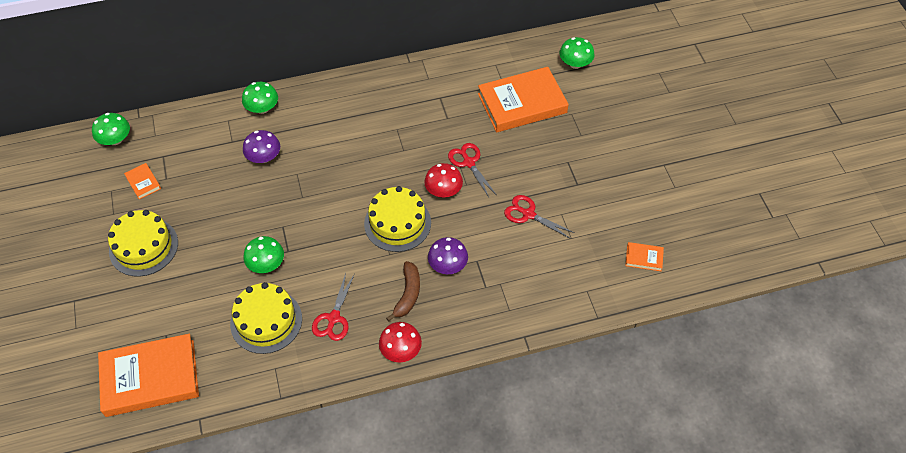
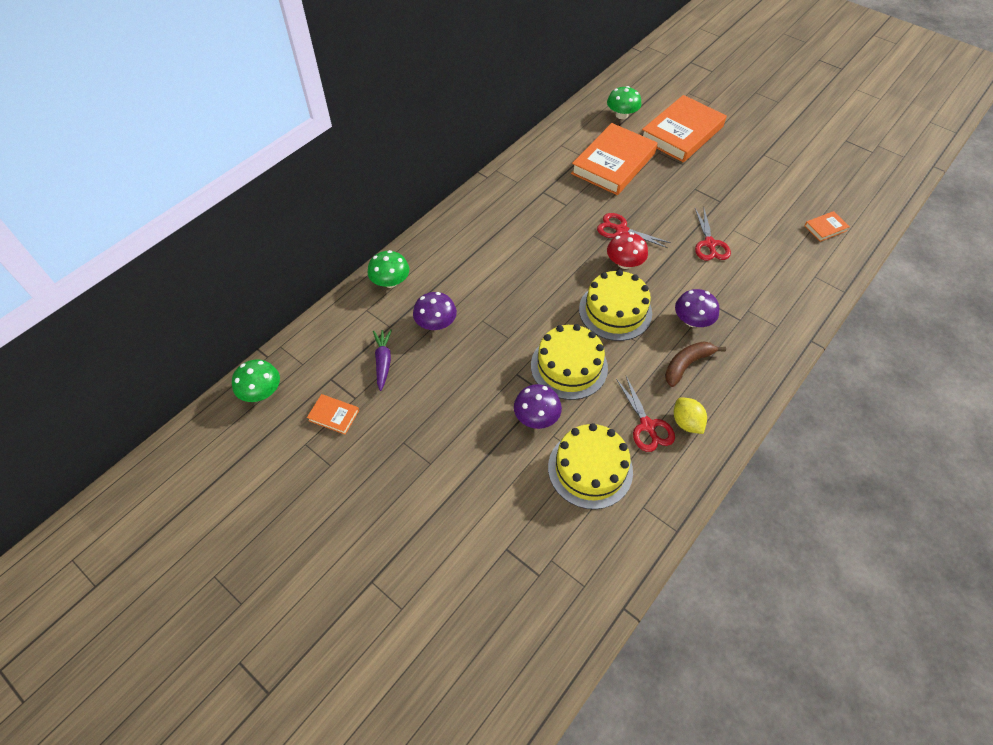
camera: 35 degrees left, 0 degrees up
orange book [98,334,199,417] -> orange book moved to [642,95,727,163]
yellow cake [108,210,178,277] -> yellow cake moved to [531,324,608,400]
green mushroom [243,236,284,273] -> purple mushroom [514,384,562,429]
red mushroom [379,322,422,362] -> none
brown banana [386,261,420,322] -> brown banana turned 105 degrees counterclockwise [665,341,726,387]
red scissors [504,195,575,239] -> red scissors turned 90 degrees counterclockwise [695,208,731,261]
none -> purple carrot [373,329,392,391]
none -> yellow lemon [674,398,707,434]

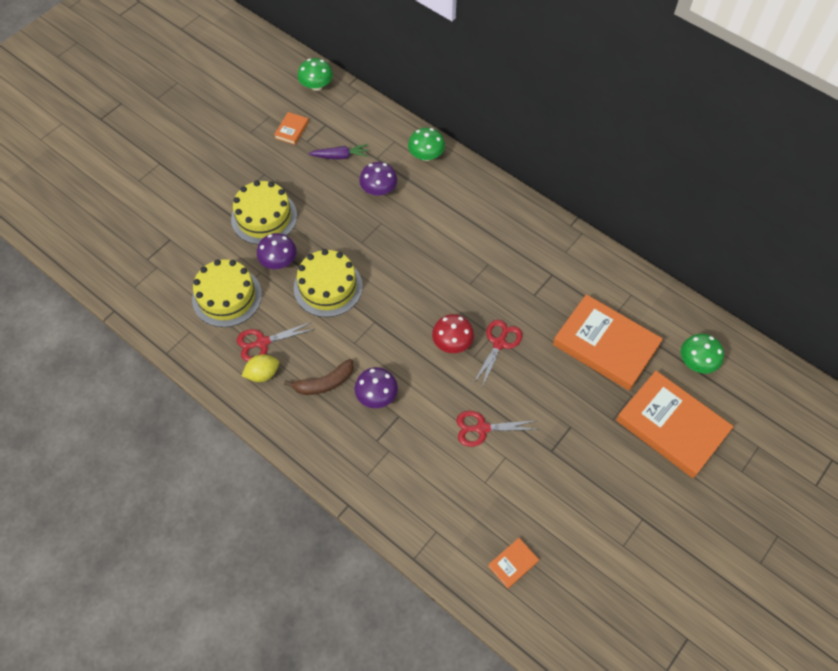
camera: 90 degrees right, 5 degrees up
yellow cake [579,270,652,341] -> yellow cake moved to [231,180,297,245]
brown banana [665,341,726,387] -> brown banana turned 105 degrees clockwise [284,359,354,395]
orange book [804,211,850,242] -> orange book turned 75 degrees clockwise [488,538,539,589]

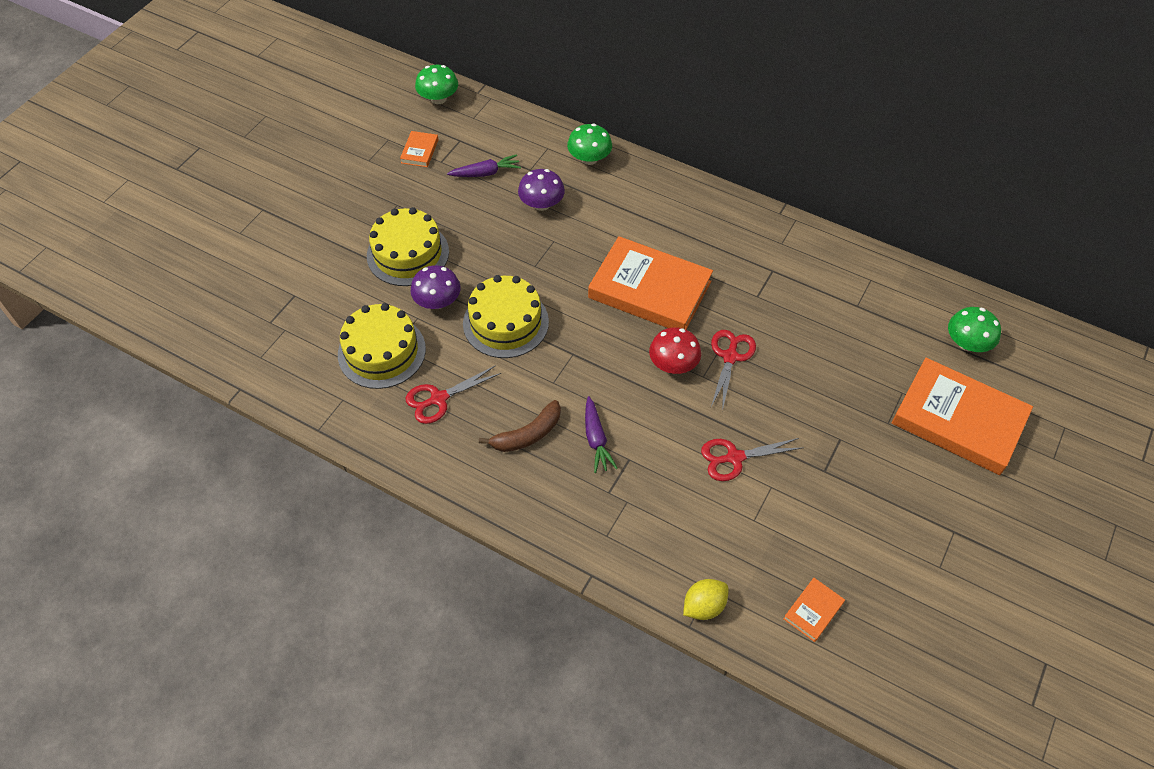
camera: 10 degrees left, 5 degrees down
yellow lemon [242,354,279,382] -> yellow lemon moved to [683,579,728,620]
purple mushroom [355,367,398,408] -> purple carrot [585,396,618,473]
orange book [553,294,663,391] -> orange book moved to [588,236,713,329]

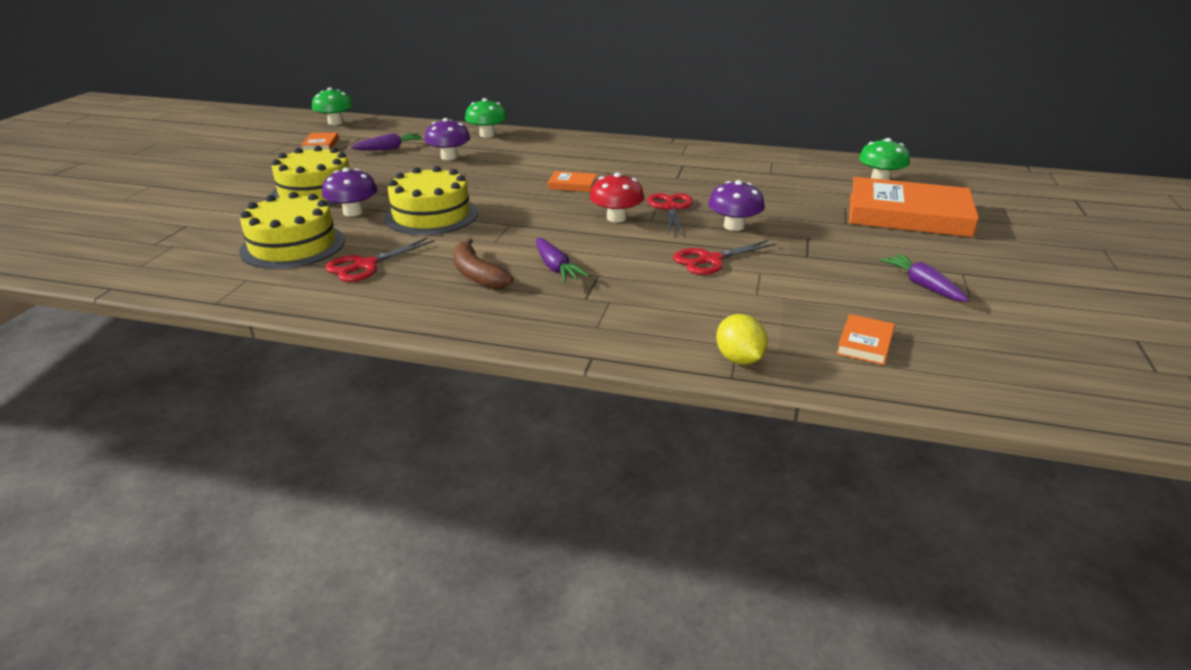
camera: 15 degrees left, 25 degrees down
brown banana [479,400,561,452] -> brown banana turned 105 degrees clockwise [453,238,513,289]
orange book [588,236,713,329] -> orange book [548,171,597,192], size x0.42
yellow lemon [683,579,728,620] -> yellow lemon turned 60 degrees counterclockwise [716,314,768,365]
none -> purple mushroom [708,180,765,231]
none -> purple carrot [879,254,969,302]

